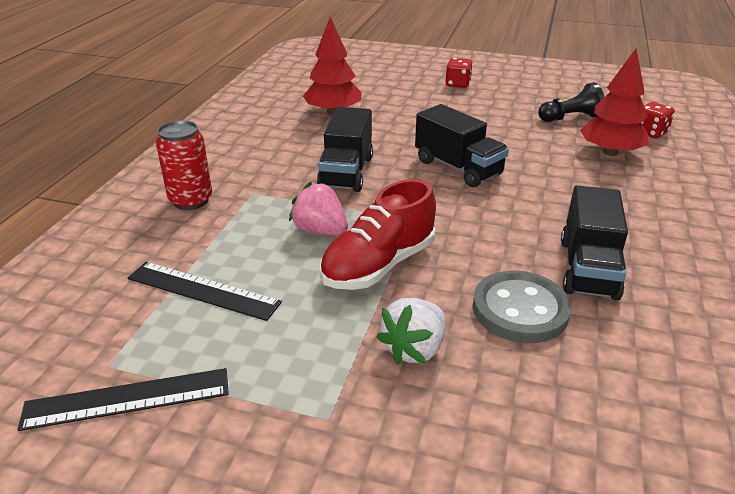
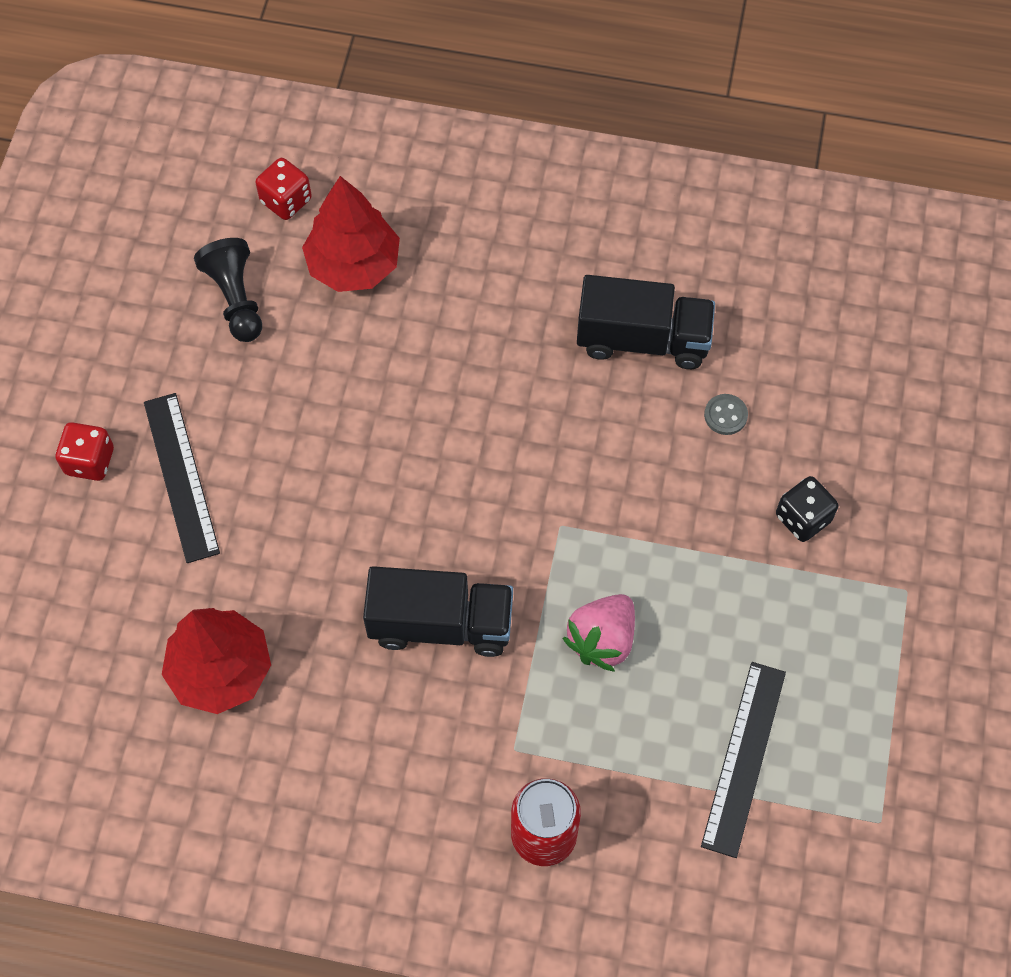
camera: 95 degrees left, 30 degrees up
black ruler [18,368,229,431] -> black ruler moved to [144,393,220,563]
red shoe [319,179,436,290] -> none
white strawberry [377,298,445,364] -> black dice [776,476,838,542]
black truck [415,104,509,187] -> none
grey button [473,271,571,343] -> grey button [704,394,748,435], size x0.42

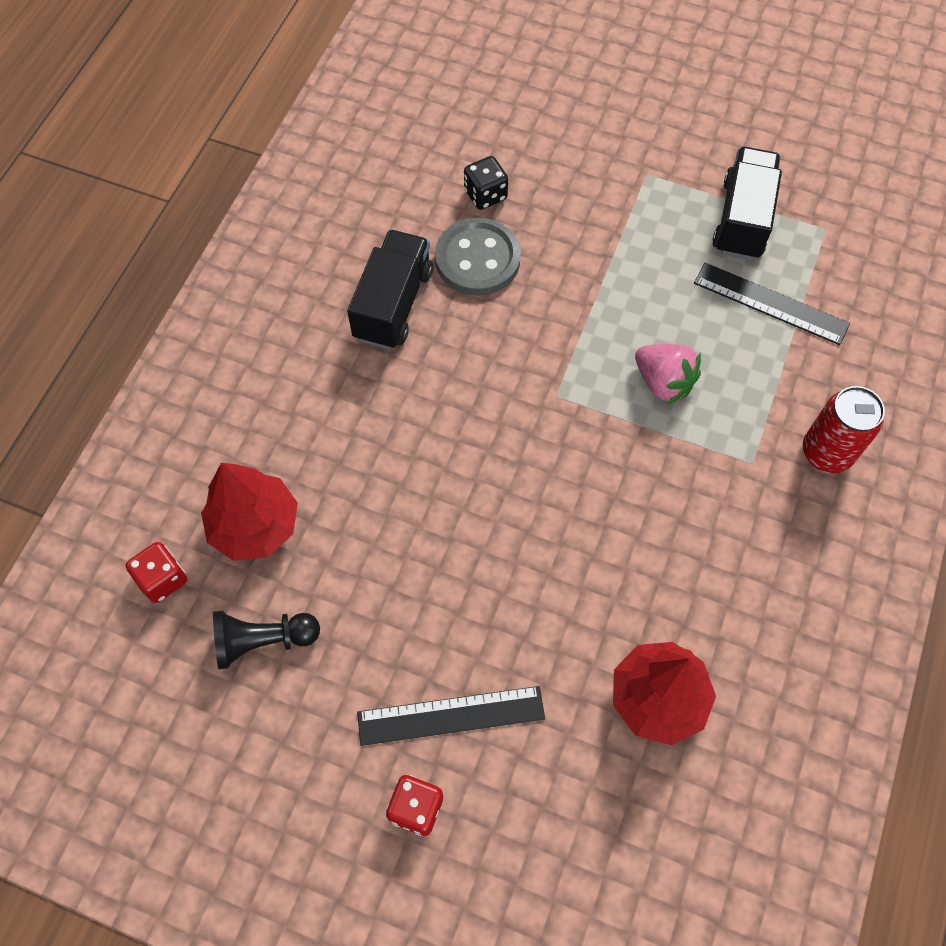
camera: 80 degrees left, 0 degrees up
black truck [363,566,513,657] -> black truck moved to [712,147,782,260]
grey button [704,394,748,435] -> grey button [435,218,521,296], size x2.37
black dice [776,476,838,542] -> black dice moved to [464,156,508,210]

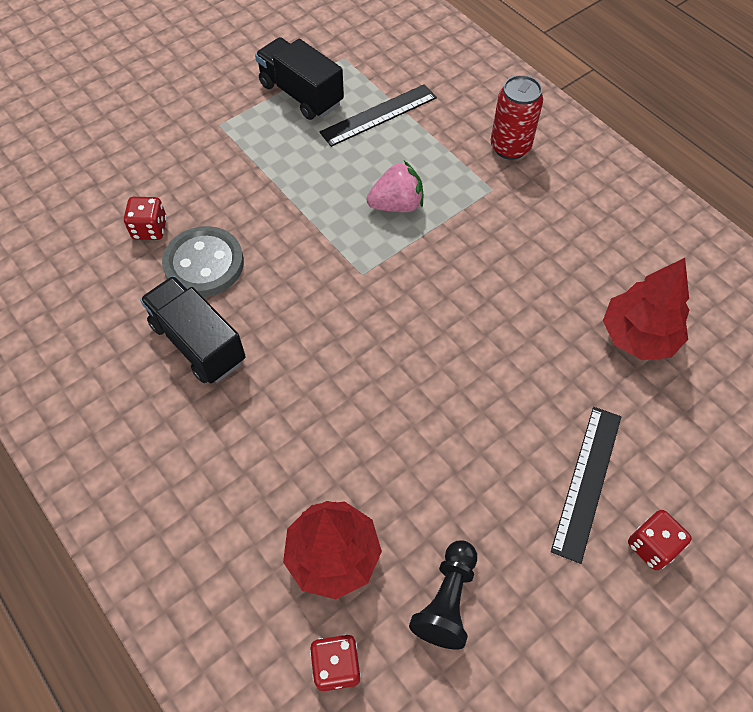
camera: 60 degrees left, 5 degrees down
black dice [464,156,508,210] -> red dice [124,197,167,240]

